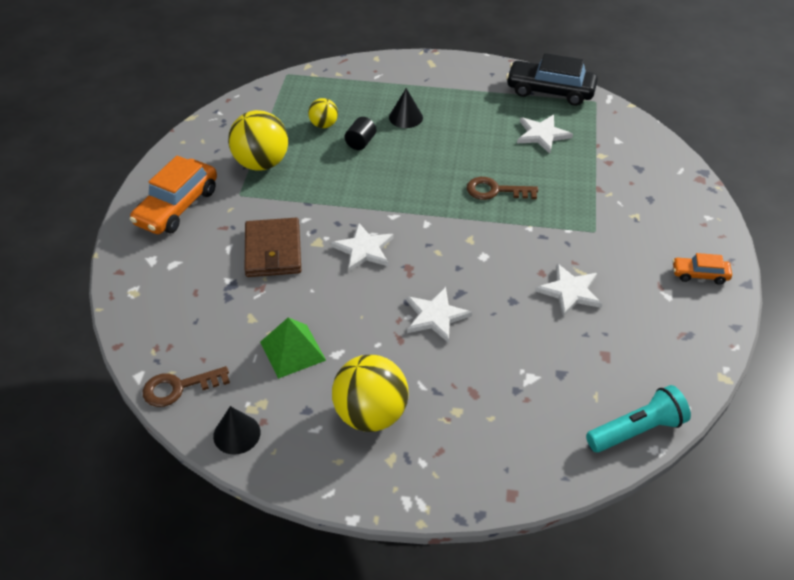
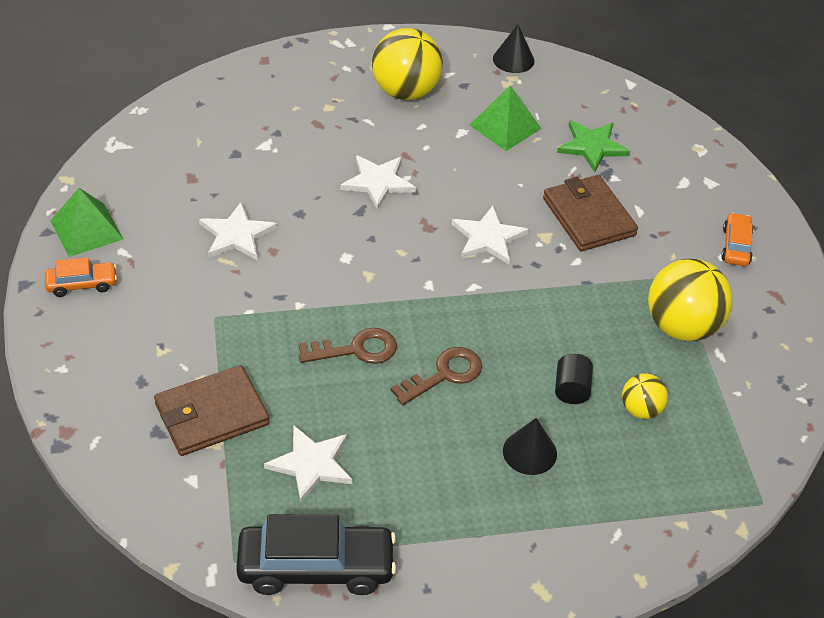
camera: 160 degrees right, 0 degrees up
orange car [130,156,217,234] -> orange car [721,213,754,266], size x0.53
brown key [143,366,230,407] -> brown key moved to [390,347,482,405]
turquoise flashlight [586,385,691,453] -> none
none -> green pyramid [50,188,123,257]
none -> brown wallet [154,365,270,456]
none -> green star [557,120,630,172]

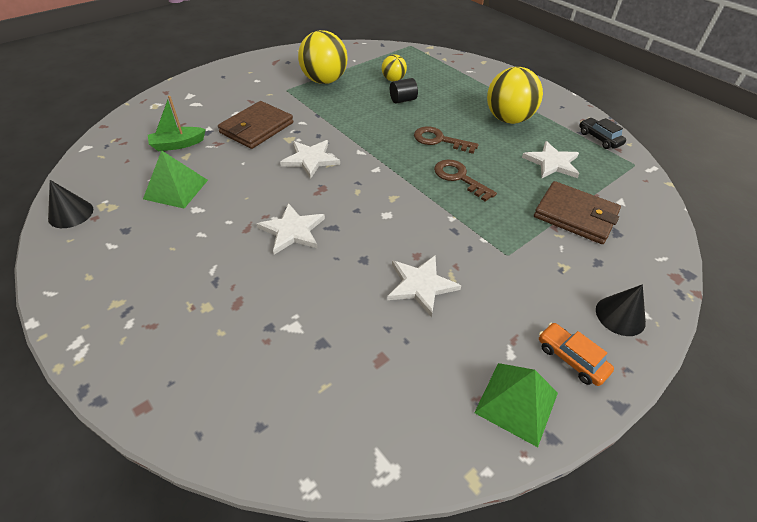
camera: 120 degrees left, 0 degrees up
black car [236,514,396,595] -> black car [580,118,626,149], size x0.53
yellow ball [372,28,443,100] -> yellow ball moved to [487,67,543,124]
black cone [503,418,557,475] -> black cone moved to [596,284,646,336]
green star [557,120,630,172] -> green boat [148,96,206,151]
orange car [721,213,754,266] -> none

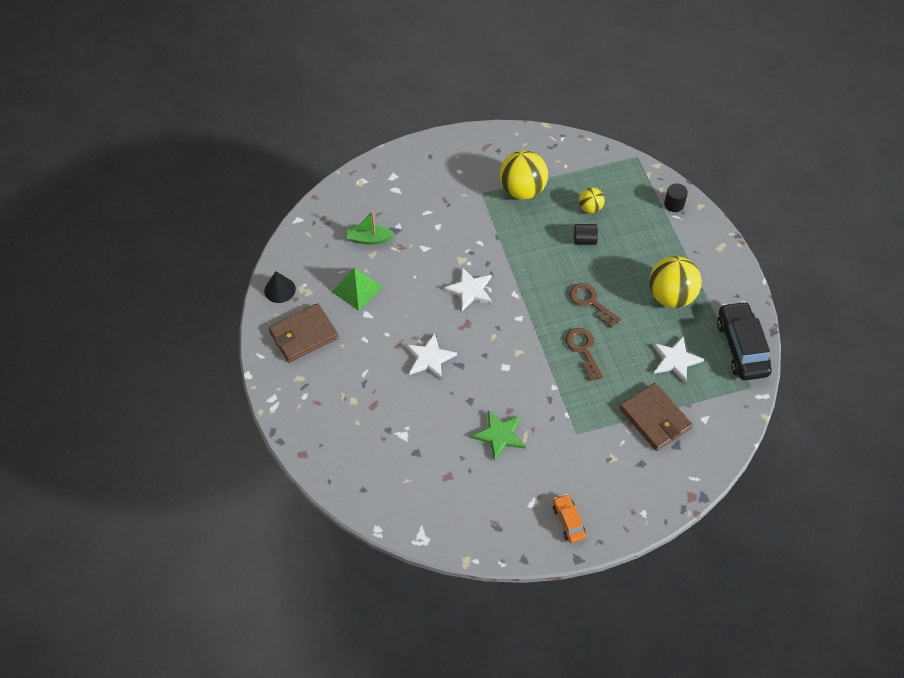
camera: 25 degrees right, 10 degrees up
brown wallet [218,101,293,149] -> brown wallet moved to [268,303,339,363]
white star [387,255,462,317] -> green star [471,410,526,461]
green pyramid [474,363,558,447] -> none
black car [580,118,626,149] -> black car [717,301,772,380], size x1.89
black cone [596,284,646,336] -> none
none -> black cylinder [664,183,688,212]

